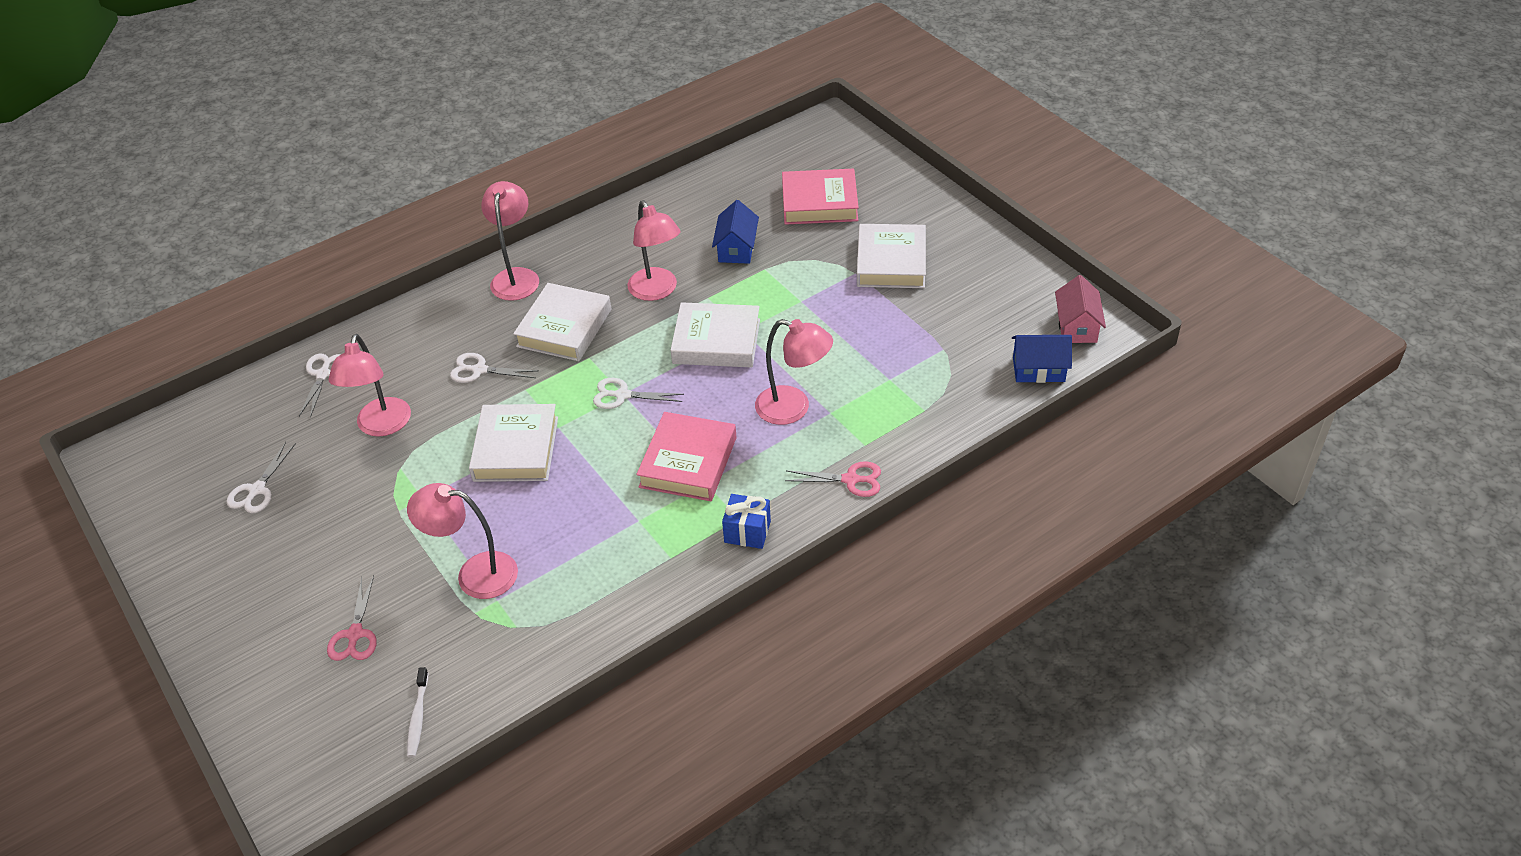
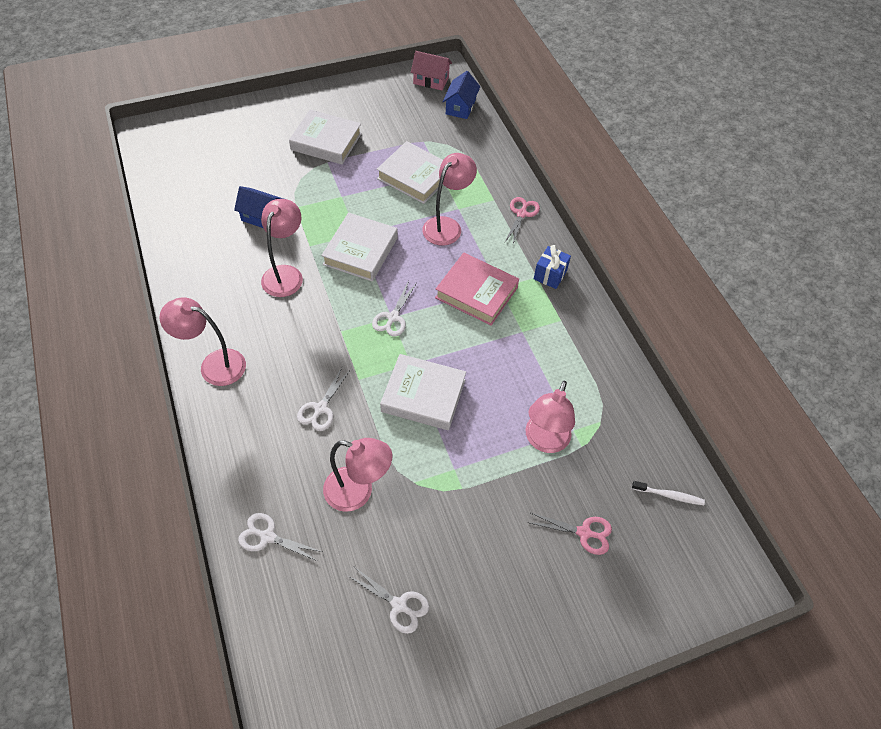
camera: 80 degrees left, 10 degrees up
white book [513,283,611,361] -> white book moved to [377,141,443,204]
pink lamp [627,200,681,301] -> pink lamp turned 60 degrees counterclockwise [261,199,303,297]
pink book [782,168,859,225] -> none

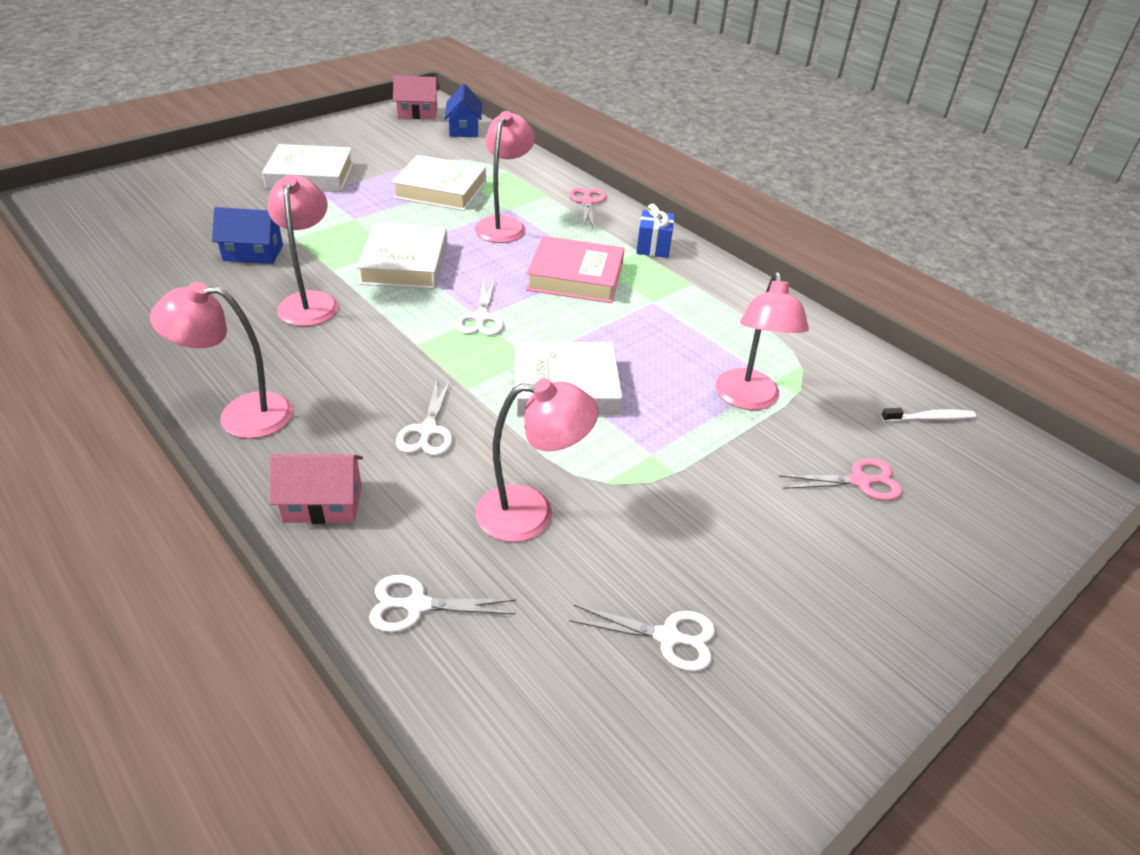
camera: 20 degrees left, 15 degrees down
none -> pink house [270,454,363,524]

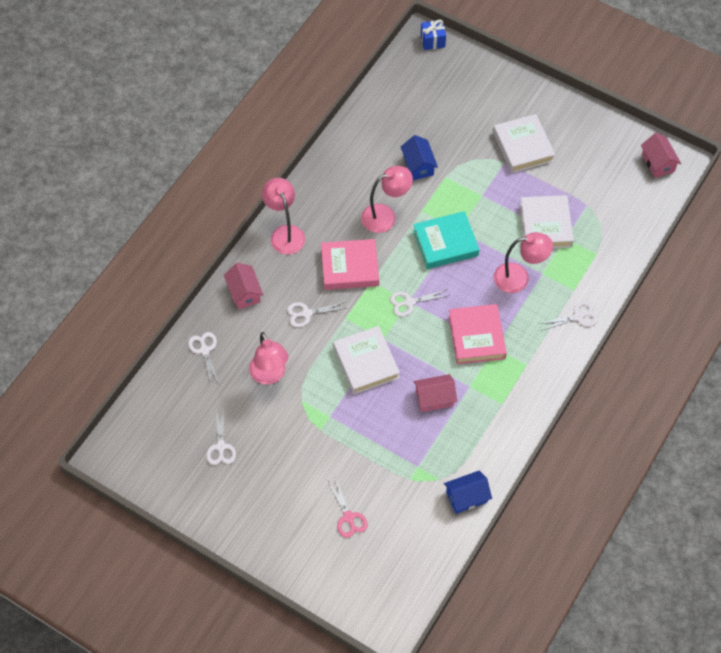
camera: 75 degrees right, 20 degrees up
white book [357,223,447,289] -> turquoise book [413,211,480,269]
blue house [444,84,482,137] -> blue house moved to [444,471,492,514]
pink scissors [569,188,607,229] -> white scissors [539,301,598,331]
blue gift [636,204,674,258] -> blue gift moved to [421,19,446,50]
pink lamp [715,272,809,410] -> none
white toothbrush [881,408,976,422] -> none
none -> pink book [321,239,379,290]
none -> pink house [414,374,457,412]

